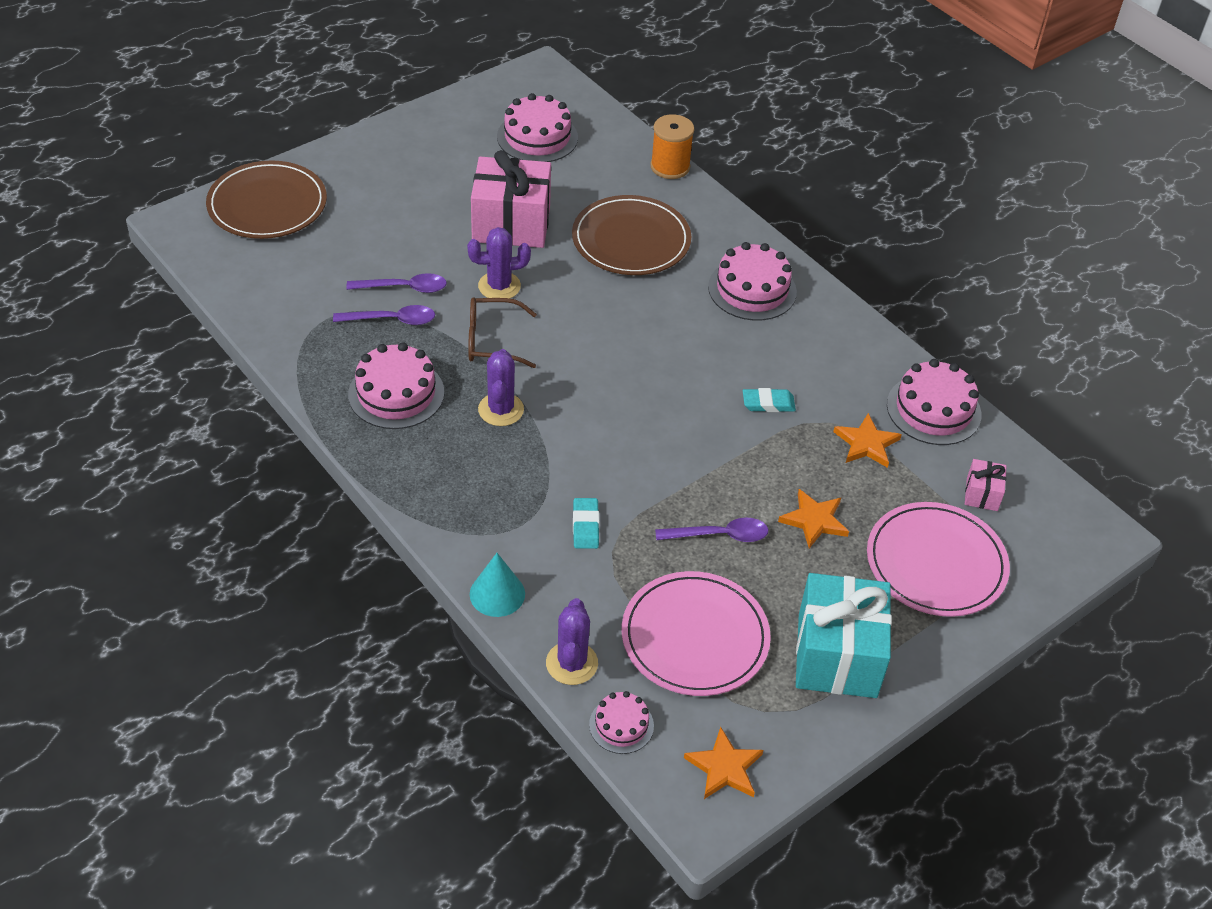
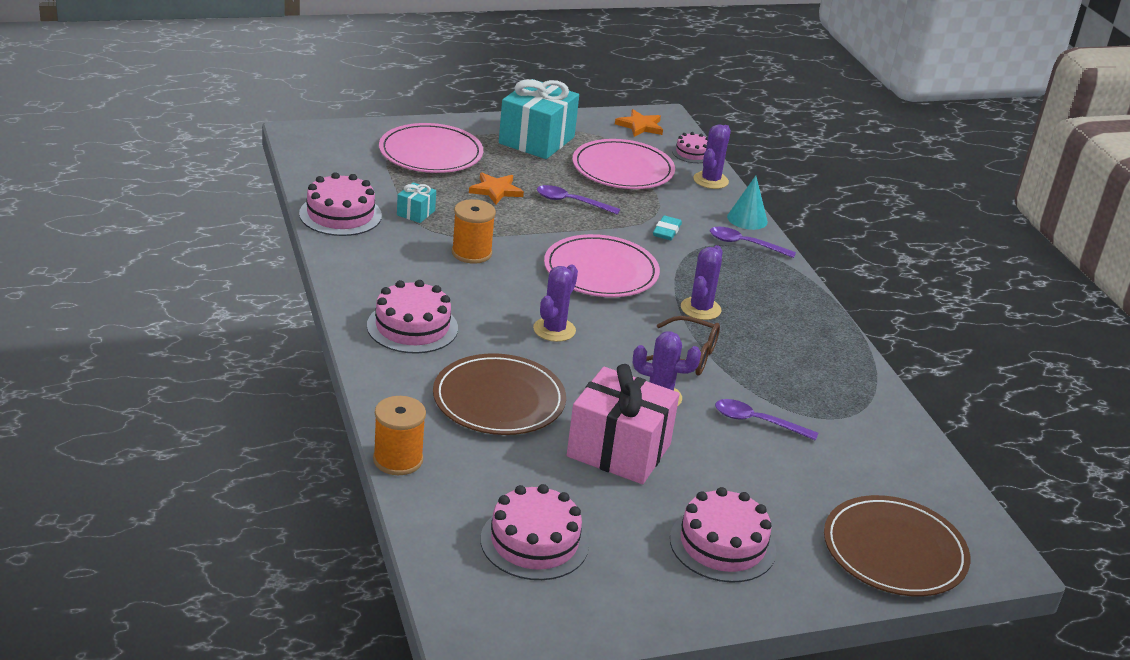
camera: 160 degrees left, 15 degrees down
purple spoon [333,305,435,325] -> purple spoon moved to [710,227,796,258]
pink cake [348,342,444,429] -> pink cake moved to [670,487,776,583]
turquoise eraser [743,388,796,412] -> orange spool [452,199,496,264]
orange star [833,413,902,468] -> turquoise gift [397,182,436,223]
pink gift [965,459,1007,511] -> none
none -> purple cactus [533,265,578,342]
none -> pink plate [544,234,660,297]

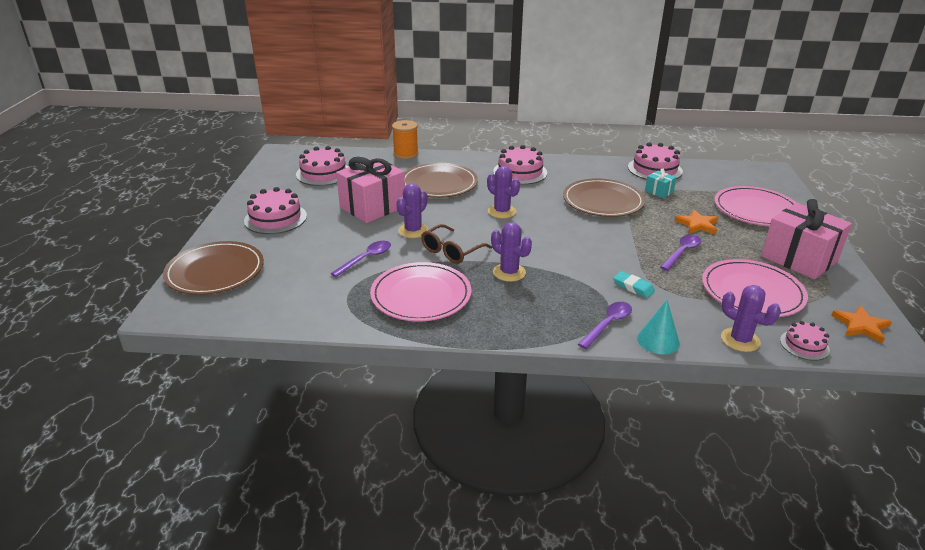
camera: 115 degrees right, 0 degrees up
orange spool [452,199,496,264] -> brown plate [563,178,645,217]
turquoise gift [499,79,579,159] -> pink gift [761,199,852,279]
pink plate [544,234,660,297] -> pink plate moved to [370,262,472,322]

